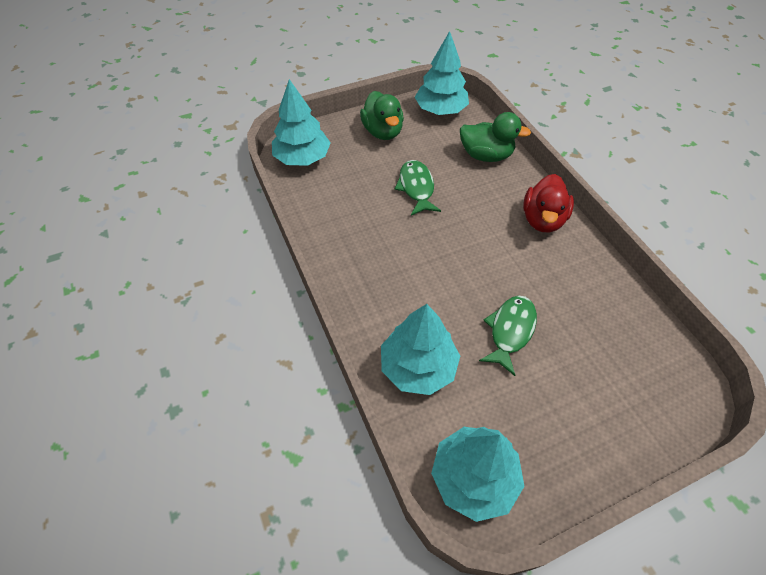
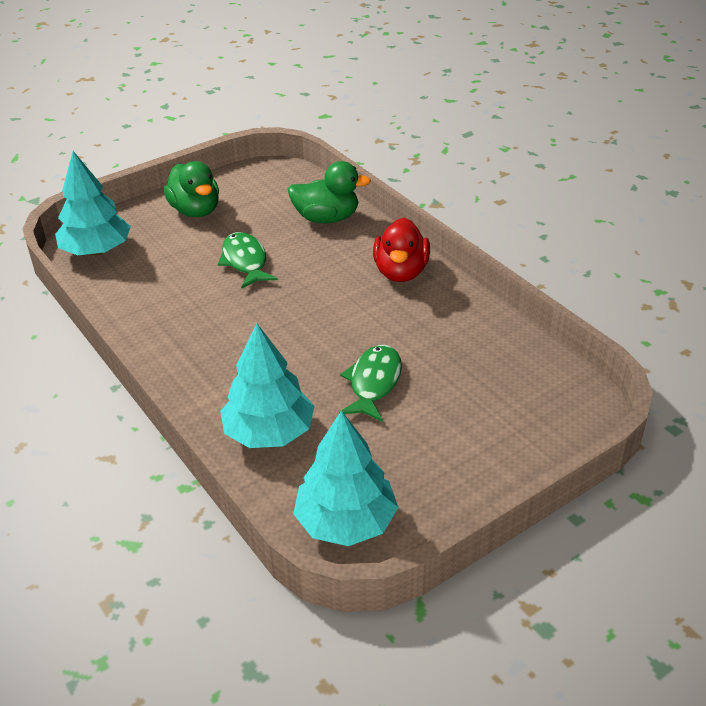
camera: 10 degrees left, 15 degrees down
turquoise tree [415,31,469,115] -> none

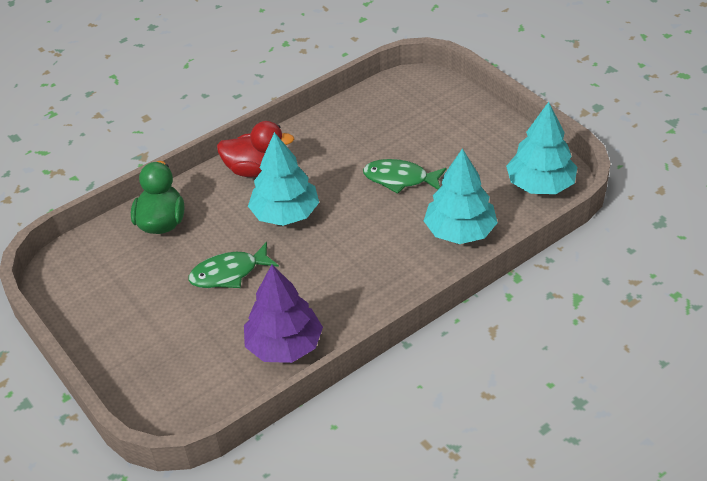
camera: 90 degrees left, 5 degrees up
turquoise tree [55,151,131,255] -> turquoise tree moved to [248,132,319,226]
green duck [164,161,219,217] -> none
none -> purple tree [244,265,323,363]

